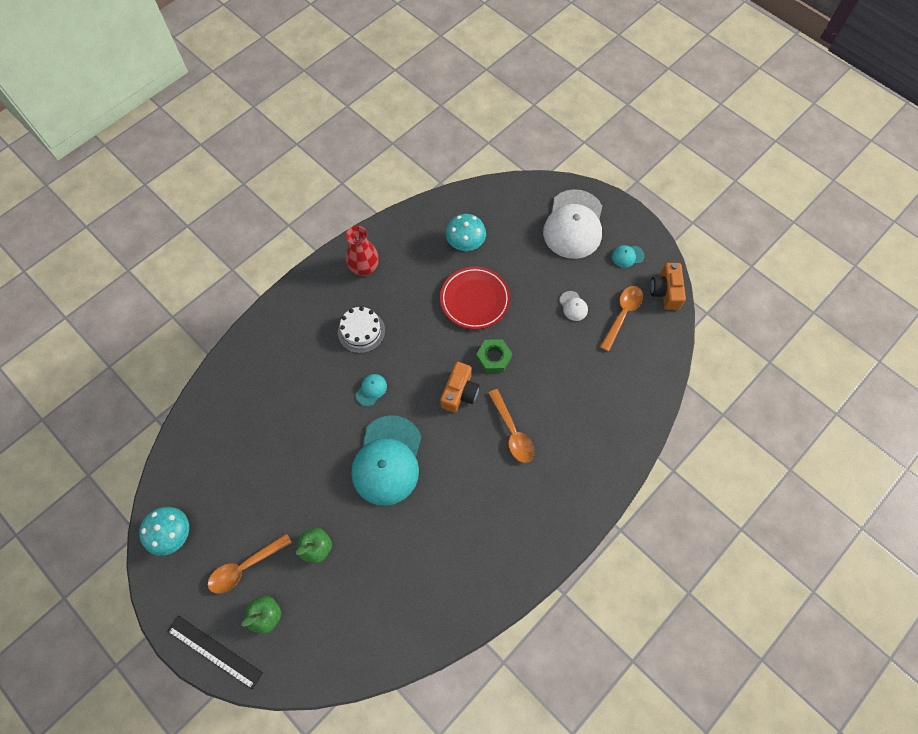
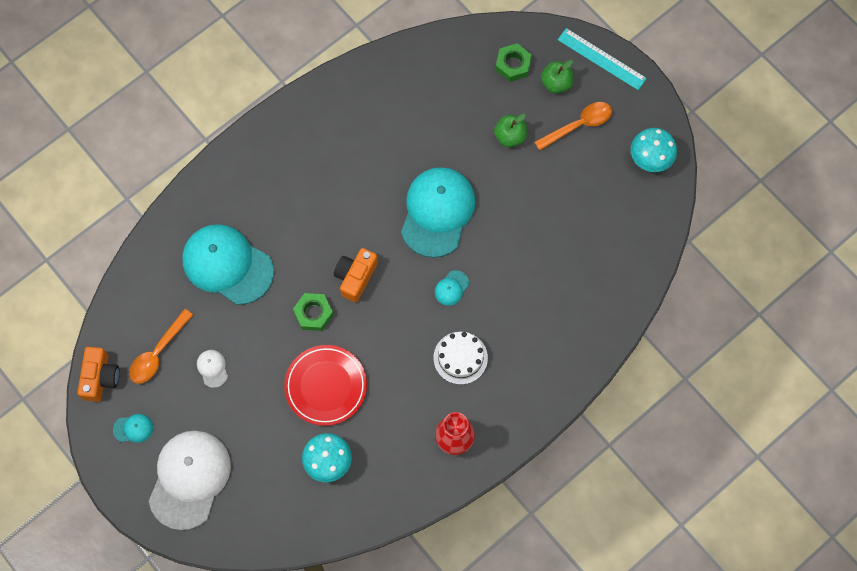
camera: 175 degrees left, 5 degrees up
black ruler [167,615,263,689] -> turquoise ruler [558,28,647,90]
orange spoon [488,389,534,463] -> none
none -> turquoise cap [182,224,274,305]
none -> green nut [495,43,532,82]

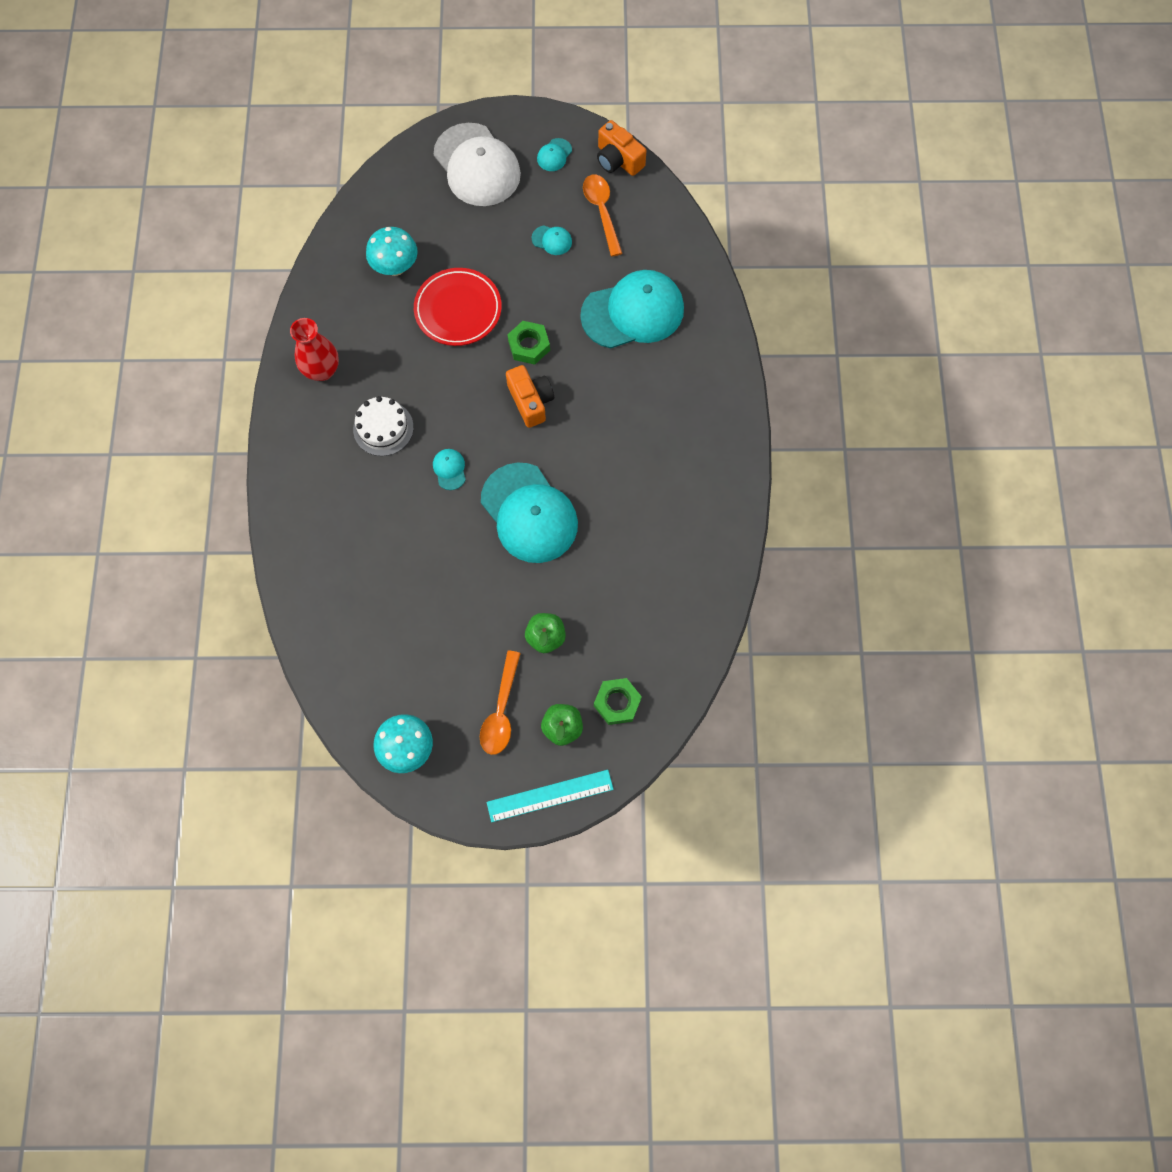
camera: 130 degrees right, 0 degrees up
white cap [197,350,228,388] -> turquoise cap [532,226,572,255]

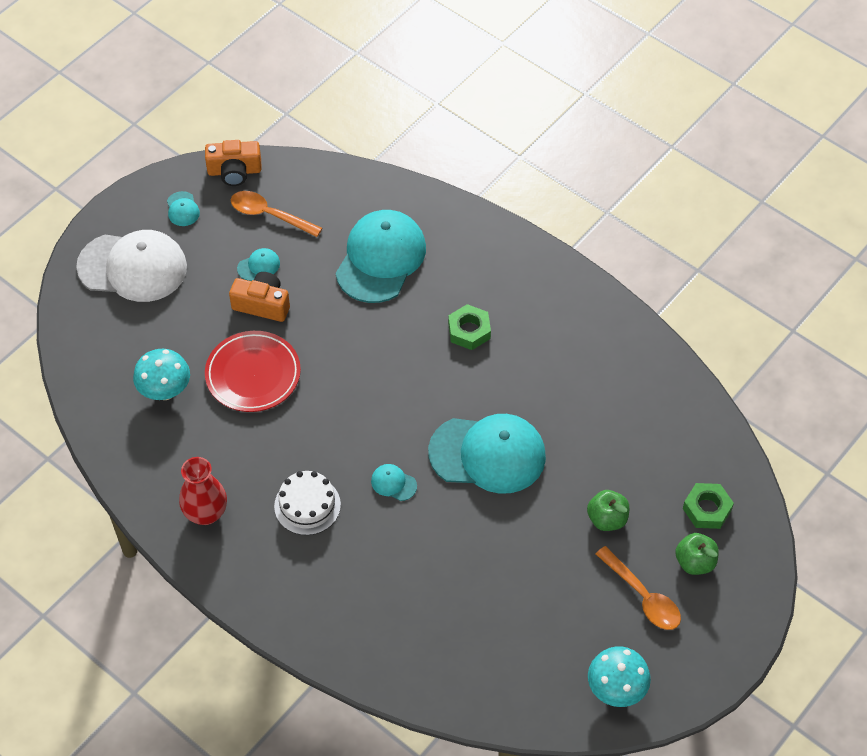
camera: 50 degrees left, 15 degrees down
turquoise ruler [487,770,614,822] -> none
orange camera [506,365,554,428] -> orange camera moved to [229,272,290,322]
green nut [507,321,550,365] -> green nut moved to [448,304,491,350]

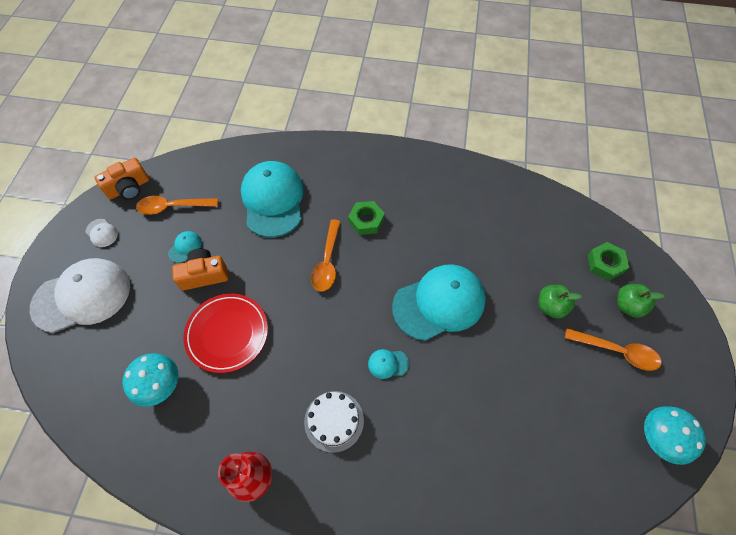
camera: 30 degrees left, 5 degrees up
turquoise cap [167,191,200,226] -> white cap [86,219,118,247]
none -> orange spoon [311,219,341,292]

